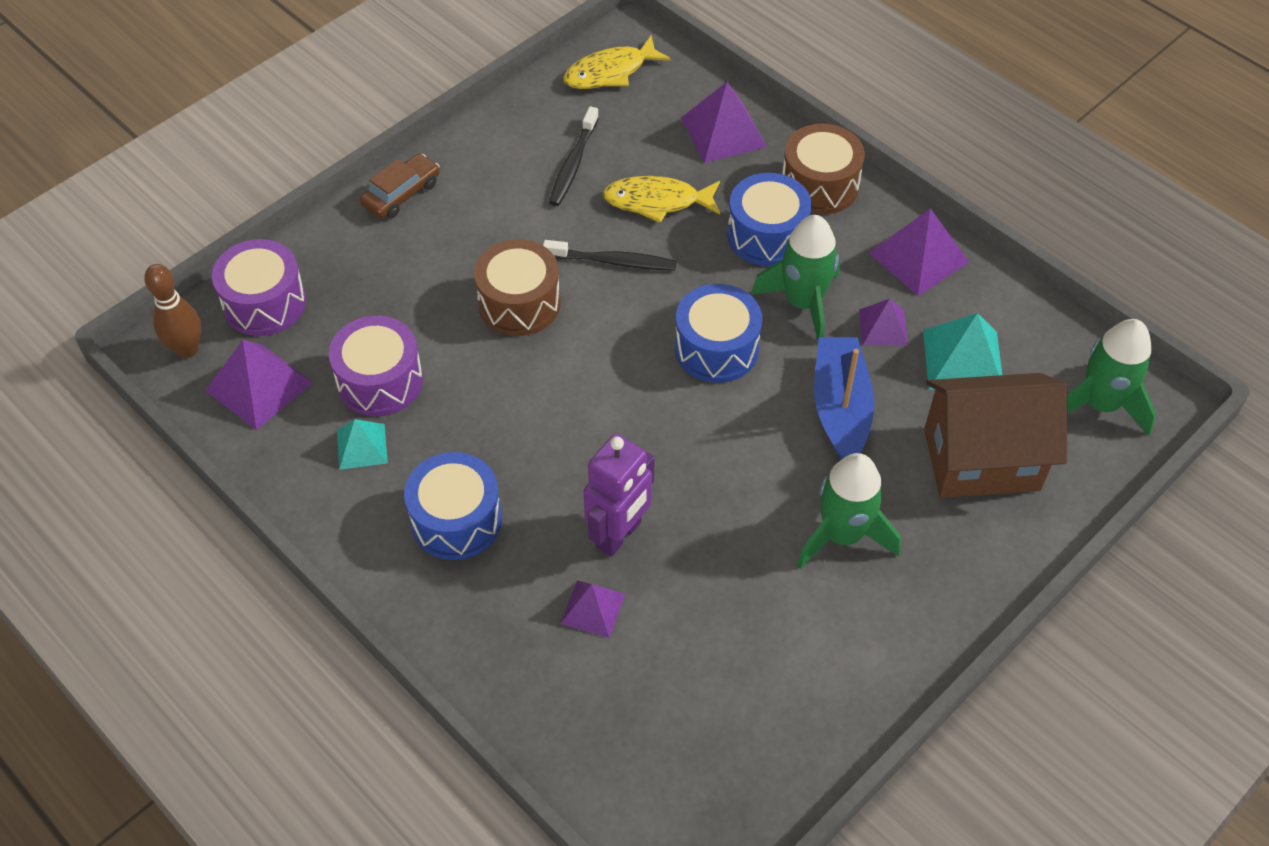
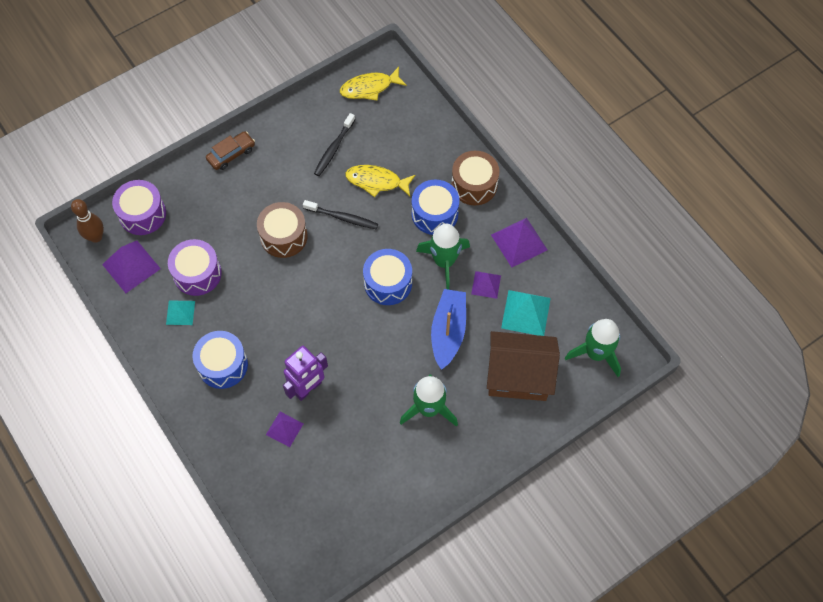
camera: 10 degrees right, 10 degrees up
purple pyramid [681,82,767,163] -> none

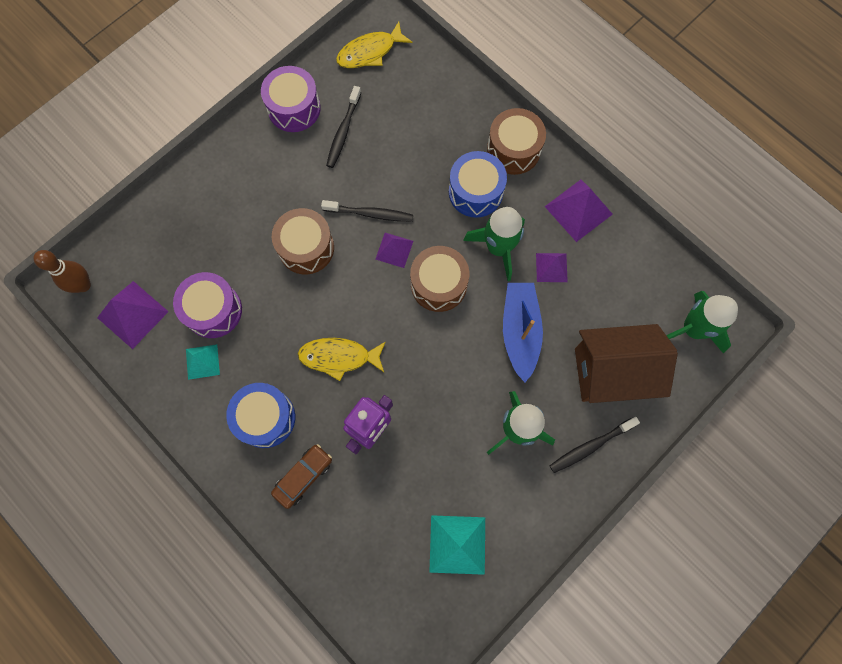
camera: 10 degrees left, 10 degrees up
purple drum [112,180,166,235] -> purple drum moved to [261,66,321,132]
brown car [206,131,255,170] -> brown car moved to [271,444,332,509]
purple pyramid [266,412,304,447] -> purple pyramid moved to [375,233,413,268]
yellow fish [345,165,415,197] -> yellow fish moved to [298,338,386,381]
blue drum [363,249,412,305] -> brown drum [410,246,469,312]
turquoise pyramid [501,290,551,336] -> turquoise pyramid moved to [429,515,485,575]
none -> black toothbrush [550,417,640,473]

